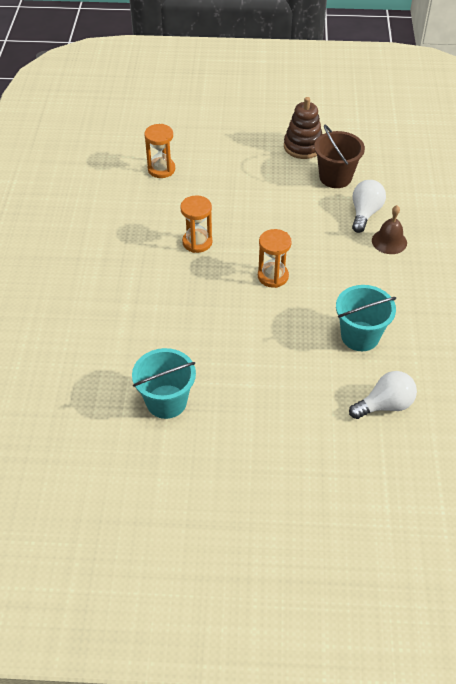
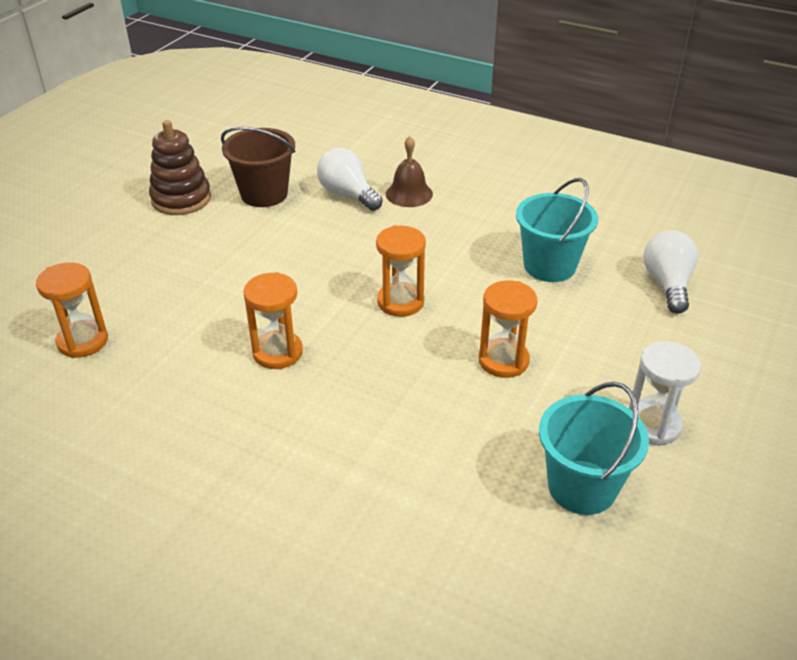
camera: 65 degrees left, 10 degrees down
none -> orange hourglass [479,280,538,378]
none -> white hourglass [629,341,701,446]

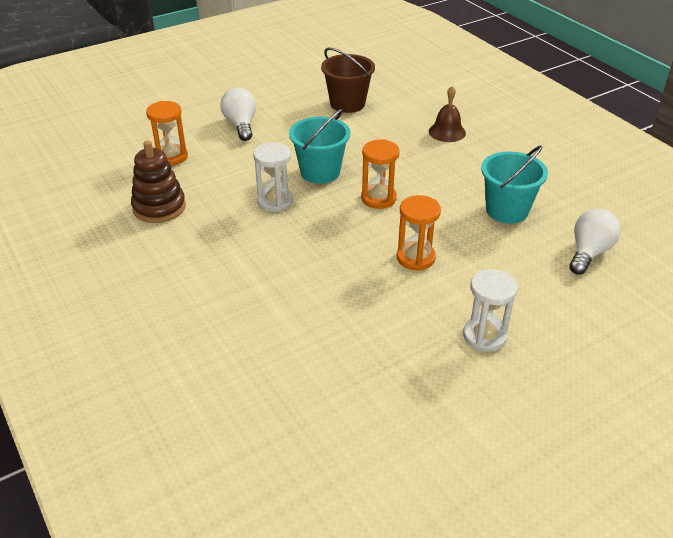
camera: 30 degrees right, 0 degrees up
brown stacking toy [149,120,211,215] -> brown stacking toy moved to [131,141,186,223]
orange hourglass [243,272,303,369] -> white hourglass [253,142,293,212]
white light bulb [317,148,383,211] -> white light bulb moved to [220,87,256,141]
turquoise bucket [539,382,649,515] -> turquoise bucket moved to [289,109,350,184]

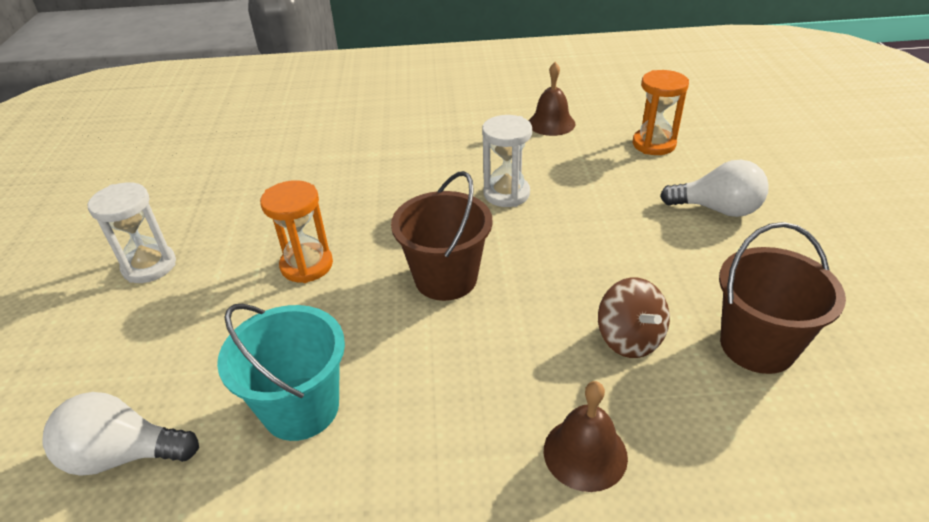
camera: 120 degrees right, 0 degrees up
brown stacking toy [131,141,186,223] -> brown bell [529,62,576,136]
turquoise bucket [289,109,350,184] -> none
orange hourglass [361,139,400,209] -> brown bucket [391,171,493,301]
white light bulb [569,208,621,275] -> white light bulb turned 120 degrees clockwise [42,392,199,476]
none -> brown spinning top [598,277,670,358]

